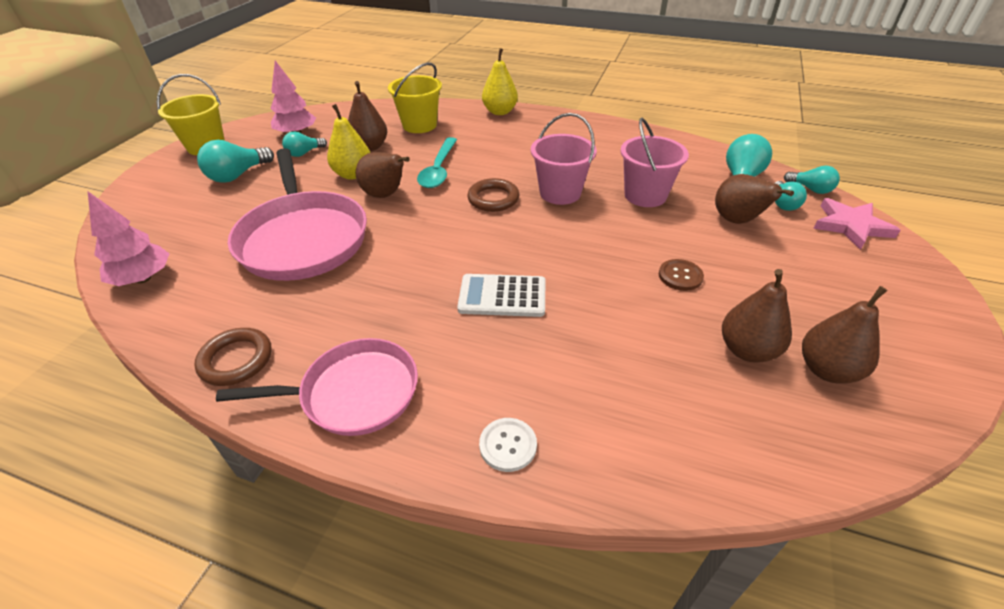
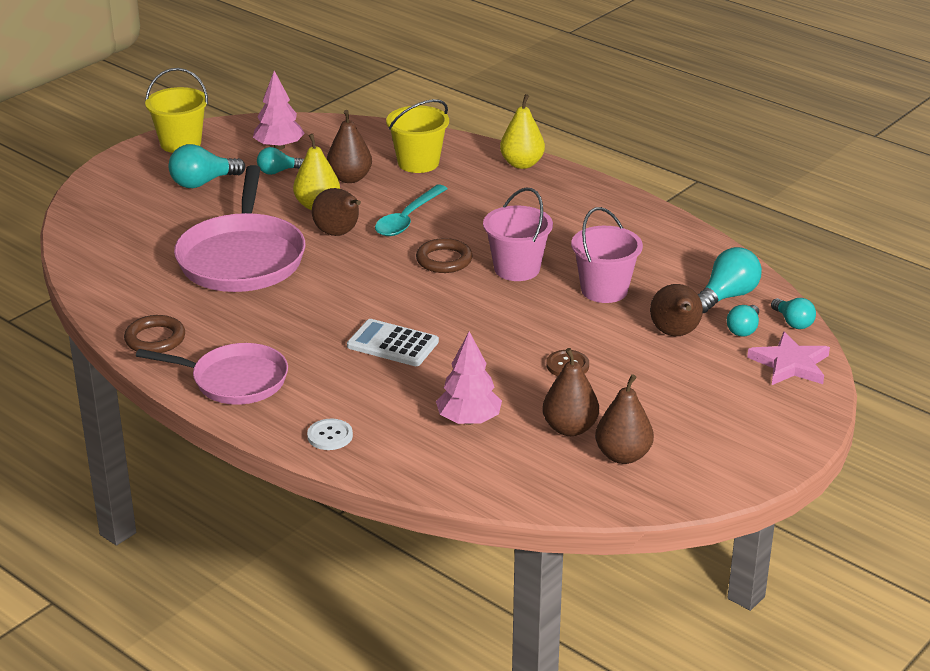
camera: 20 degrees right, 10 degrees down
pink tree [88,192,169,286] -> pink tree moved to [436,331,502,425]

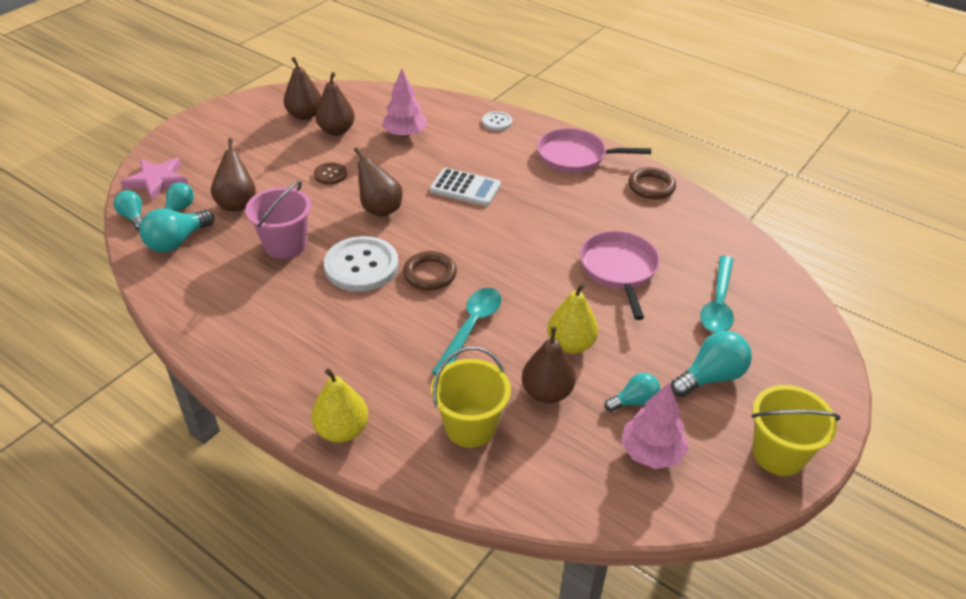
camera: 175 degrees right, 10 degrees up
pink pan [174,165,305,292] -> pink pan [580,231,660,320], size x0.66
brown pear [312,188,361,236] -> brown pear moved to [354,147,403,217]
pink bucket [483,188,553,281] -> white button [324,236,399,292]
none -> turquoise spoon [700,256,734,333]

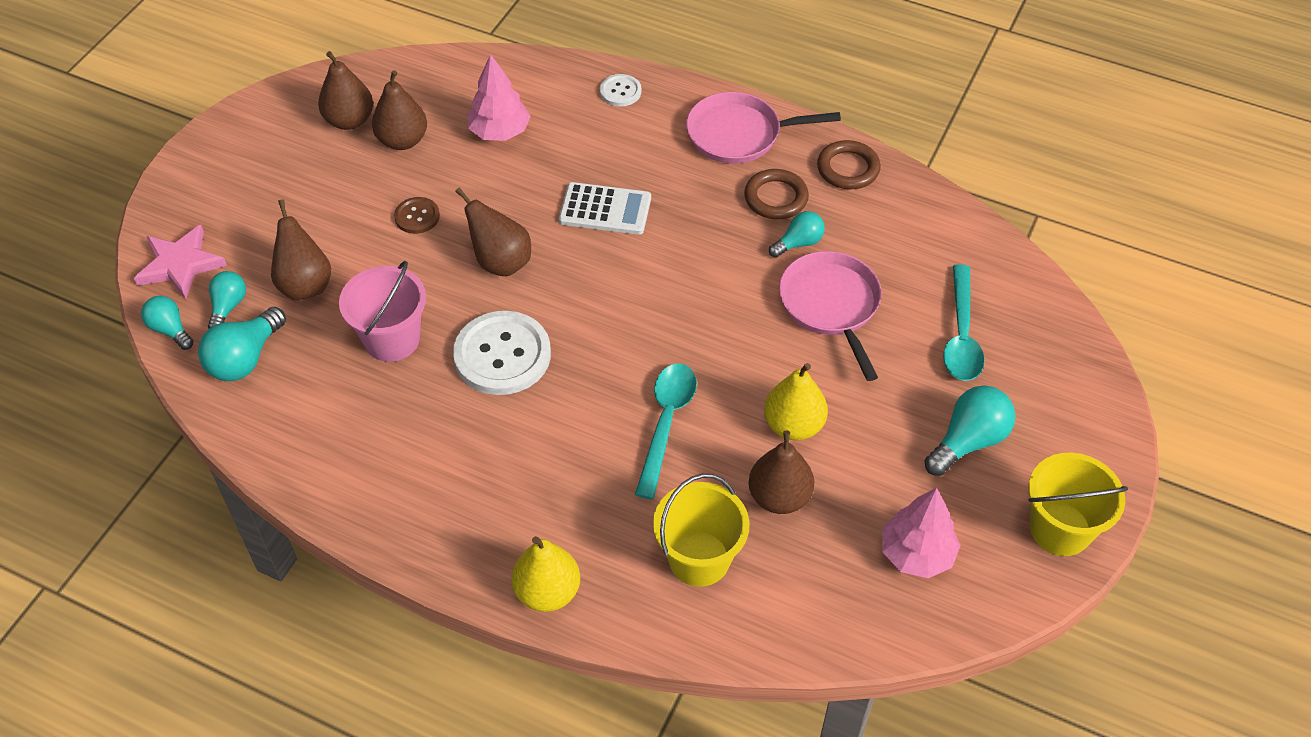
camera: 10 degrees left, 10 degrees up
brown ring [403,251,457,290] -> brown ring moved to [744,169,809,219]
turquoise light bulb [605,373,660,412] -> turquoise light bulb moved to [769,211,825,258]

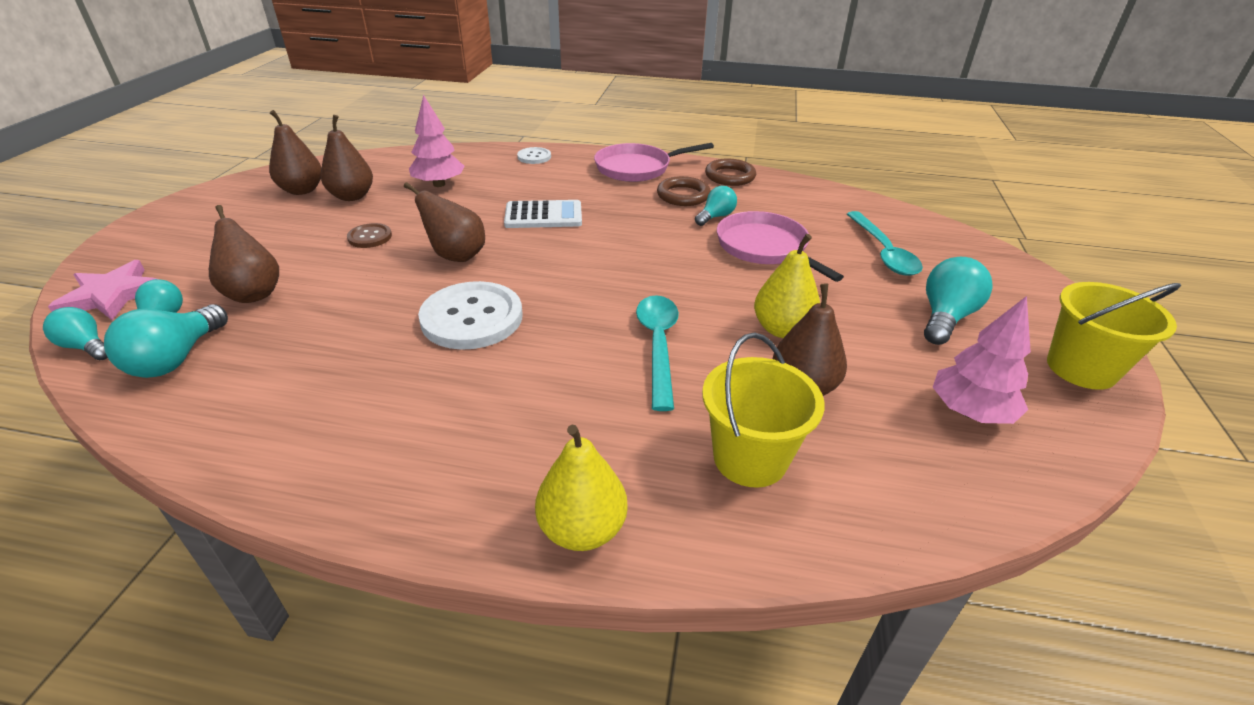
camera: 15 degrees left, 15 degrees down
pink bucket [339,261,426,362] -> none

